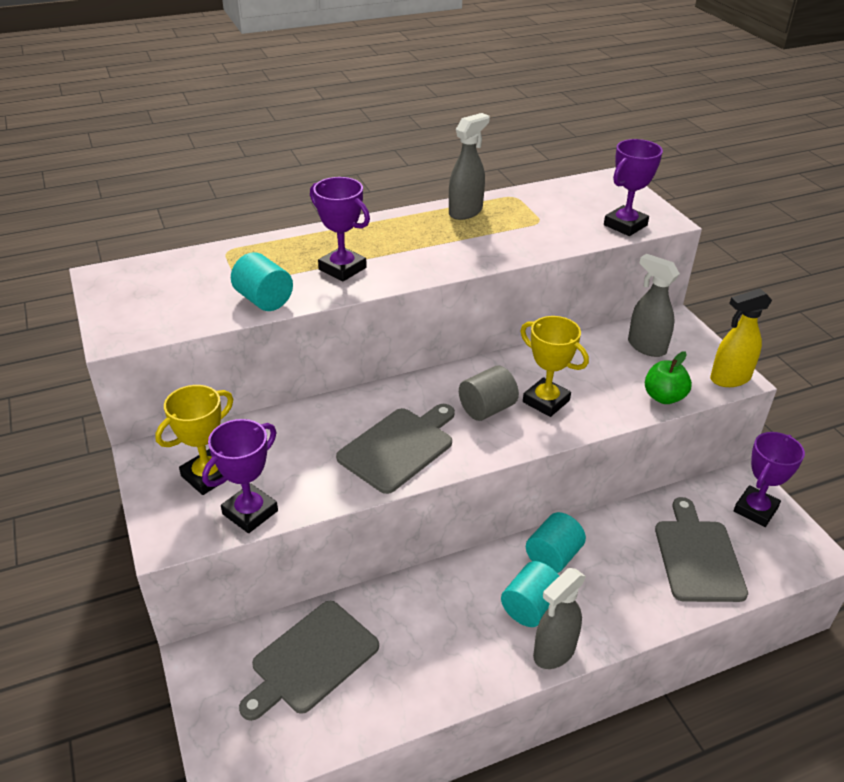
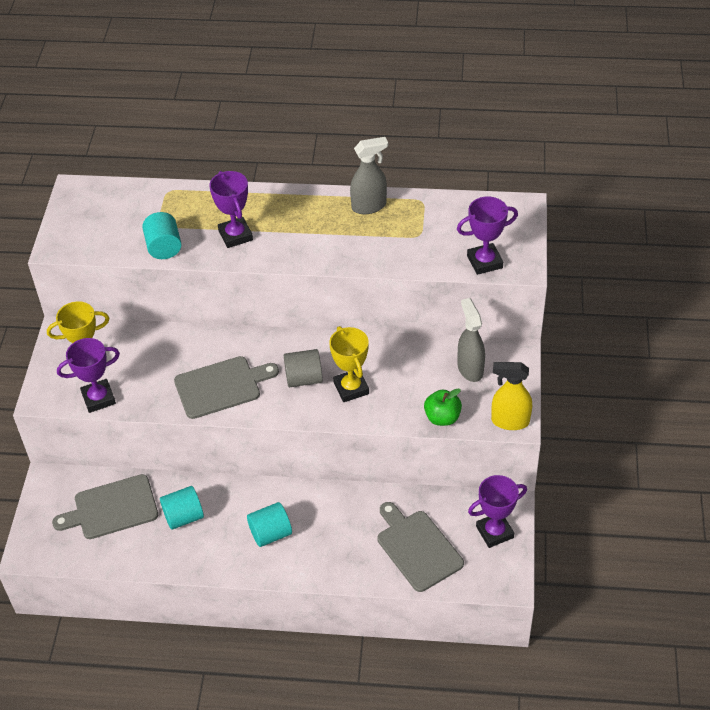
camera: 30 degrees right, 10 degrees up
turquoise cylinder [526,512,586,573] -> turquoise cylinder moved to [160,486,204,530]
grey spray bottle [533,568,586,669] -> none
grey cutting board [655,497,748,602] -> grey cutting board turned 60 degrees counterclockwise [377,502,464,592]

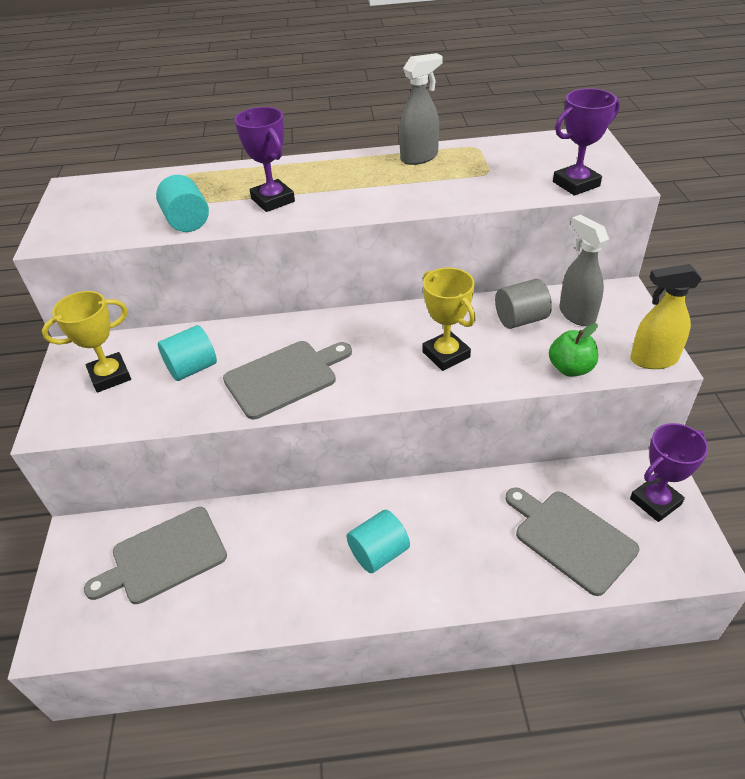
camera: 10 degrees left, 5 degrees down
purple trophy [57,338,120,413] -> none
turquoise cylinder [160,486,204,530] -> turquoise cylinder moved to [158,325,217,381]
grey cylinder [284,349,323,387] -> grey cylinder moved to [495,279,552,329]

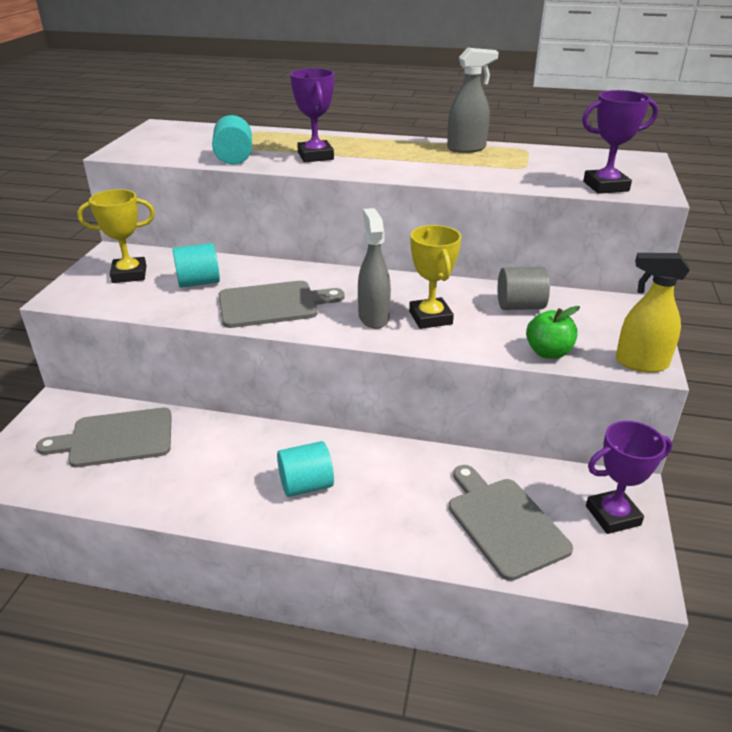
camera: 15 degrees right, 10 degrees down
grey spray bottle [559,214,609,326] -> grey spray bottle moved to [358,208,391,329]

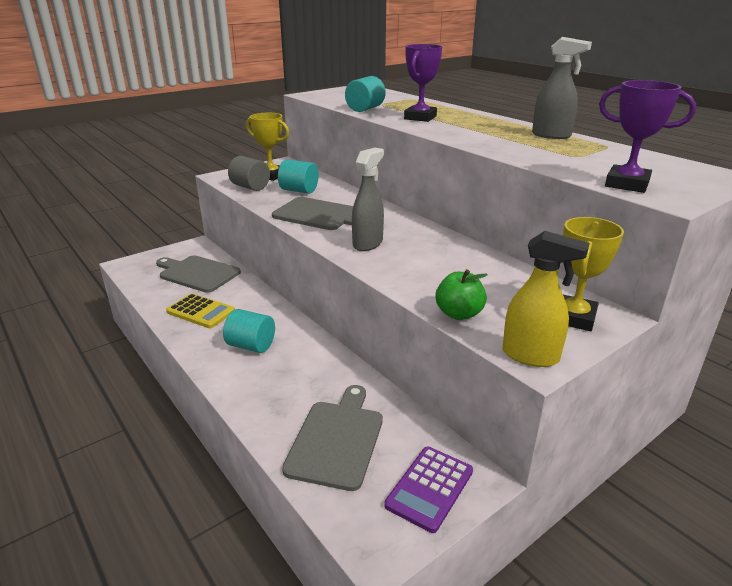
camera: 40 degrees right, 5 degrees down
yellow trophy [409,225,461,329] -> yellow trophy moved to [563,217,624,331]
grey cylinder [498,267,550,310] -> grey cylinder moved to [228,156,270,191]
purple trophy [586,421,672,534] -> purple calculator [384,447,473,533]
yellow spray bottle [616,253,690,373] -> yellow spray bottle turned 150 degrees clockwise [502,231,590,367]
none -> yellow calculator [166,293,235,328]

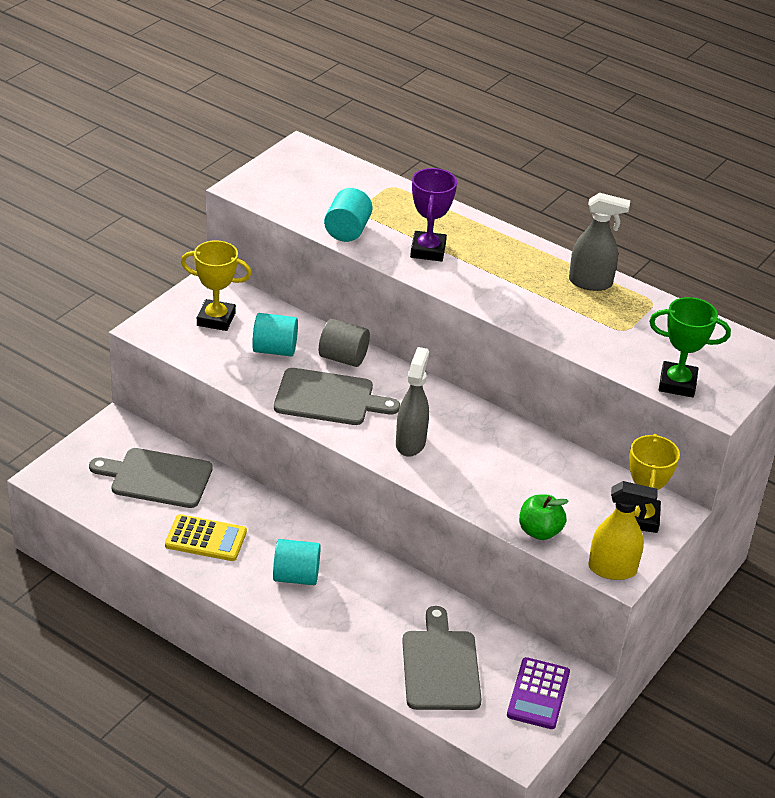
camera: 20 degrees left, 10 degrees up
grey cylinder [228,156,270,191] -> grey cylinder moved to [319,319,370,367]
purple trophy [599,80,696,193] -> green trophy [649,297,731,397]

